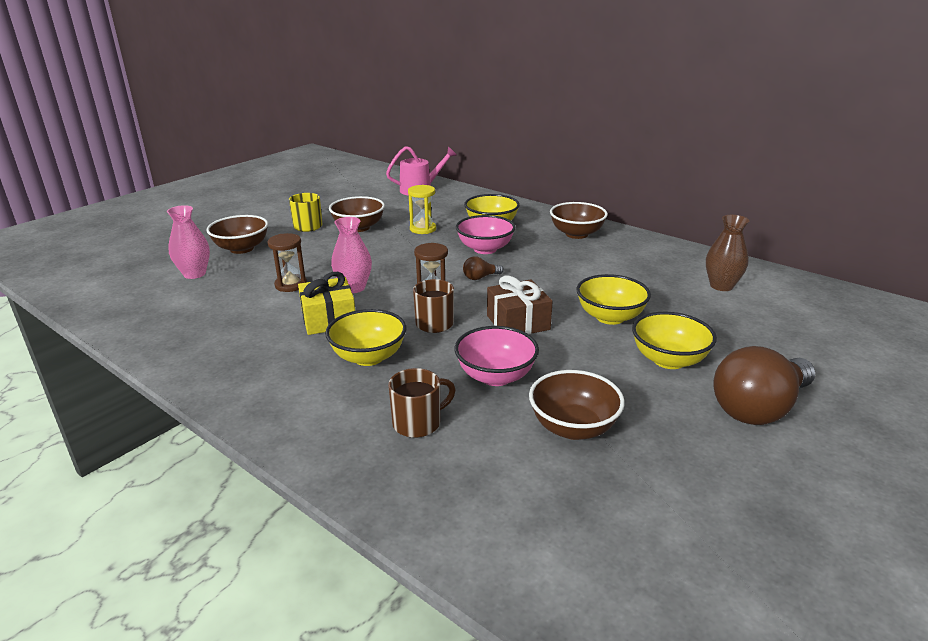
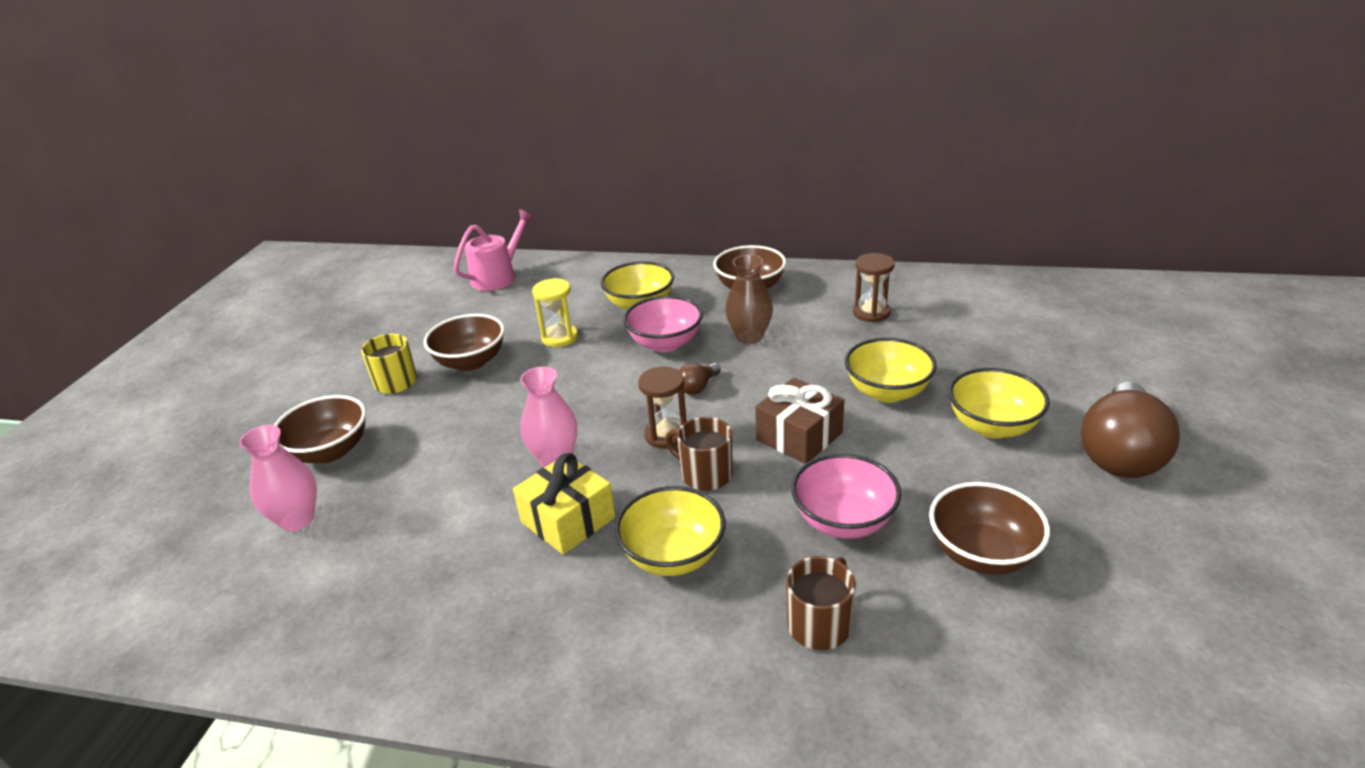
camera: 25 degrees left, 5 degrees up
brown hourglass [268,233,307,292] -> brown hourglass moved to [853,253,895,322]
brown vase [706,215,749,291] -> brown vase moved to [725,254,773,344]

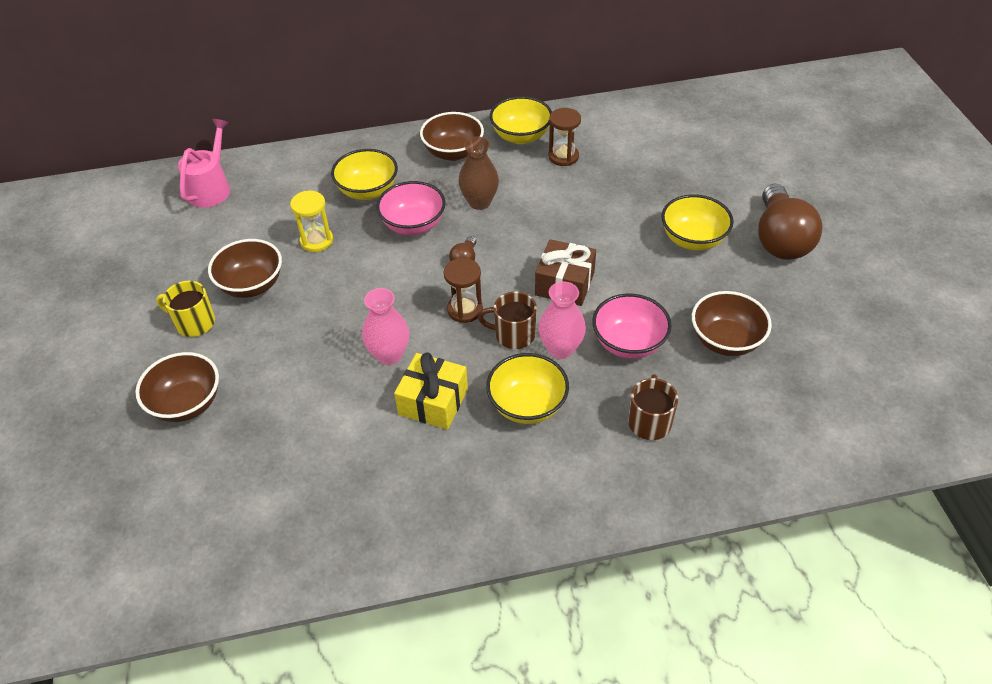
camera: 25 degrees left, 15 degrees up
pink vase [239,425,317,531] -> pink vase moved to [539,282,586,359]
yellow bowl [845,338,937,403] -> yellow bowl moved to [490,96,552,144]

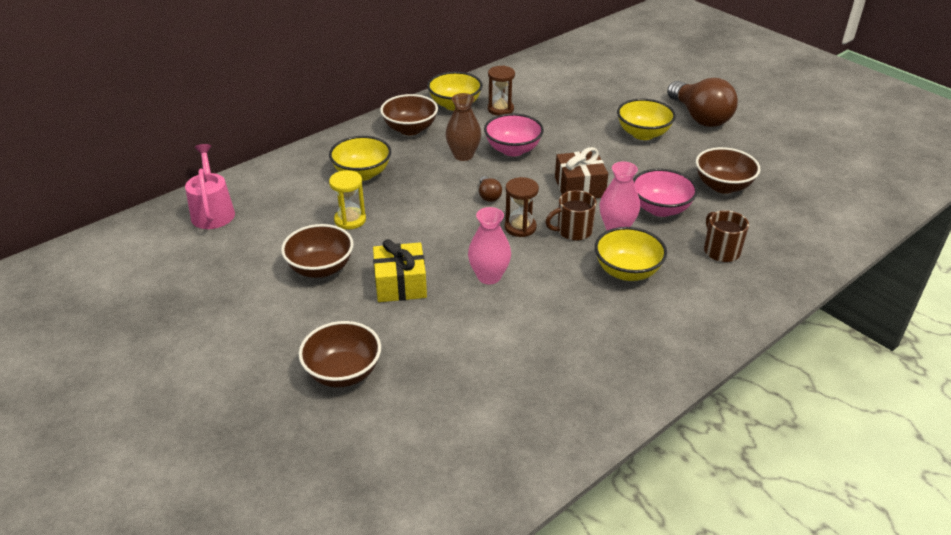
camera: 30 degrees left, 10 degrees down
yellow mug [156,281,215,337] -> none
pink bowl [376,181,446,235] -> pink bowl moved to [484,113,544,156]
yellow gift [394,352,468,430] -> yellow gift moved to [373,239,427,302]

